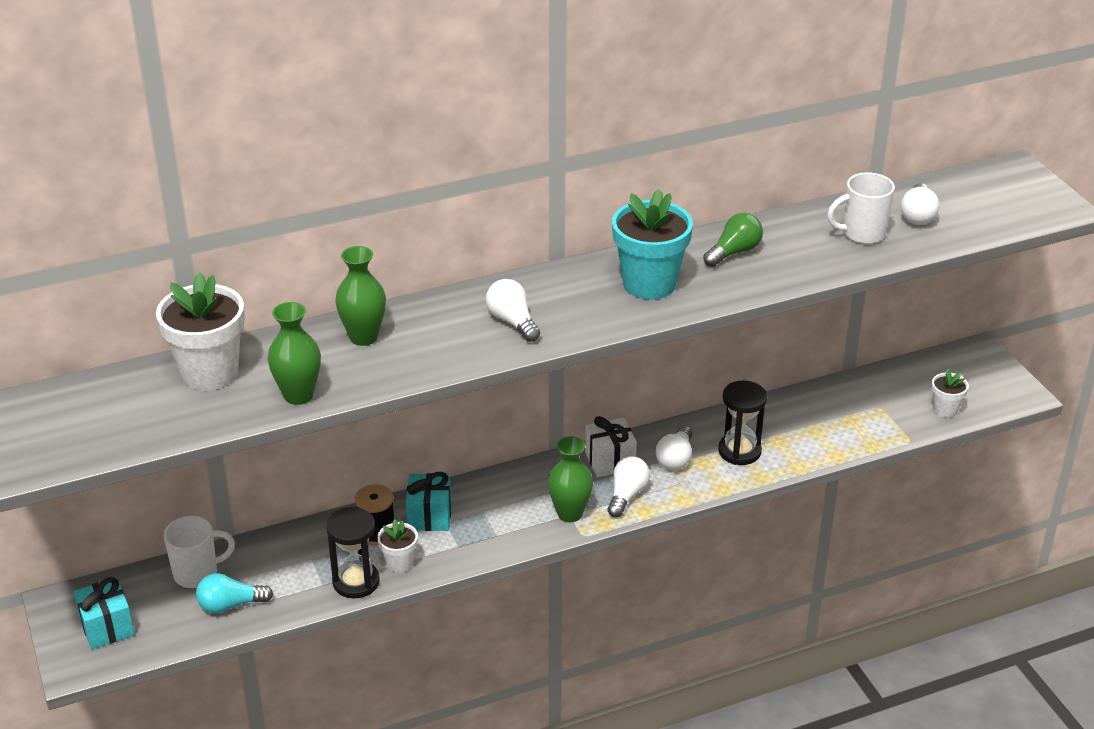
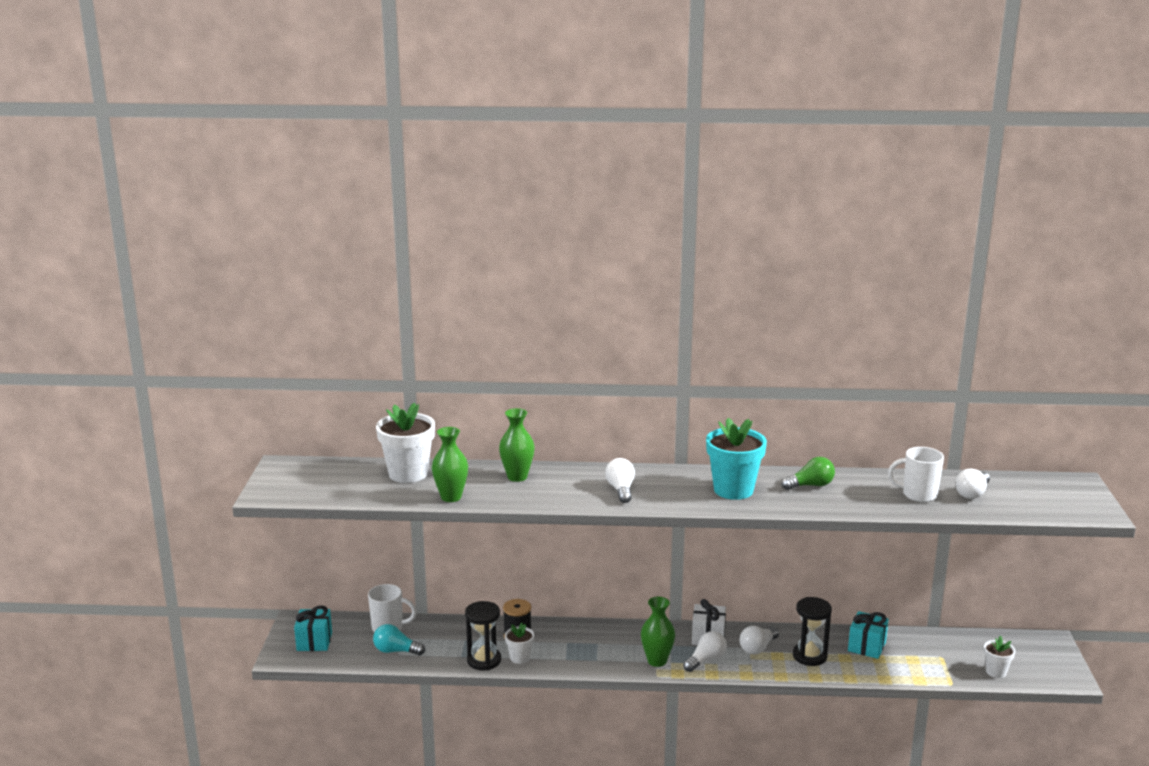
camera: 25 degrees right, 15 degrees down
turquoise gift [406,472,451,531] -> turquoise gift moved to [848,611,889,659]

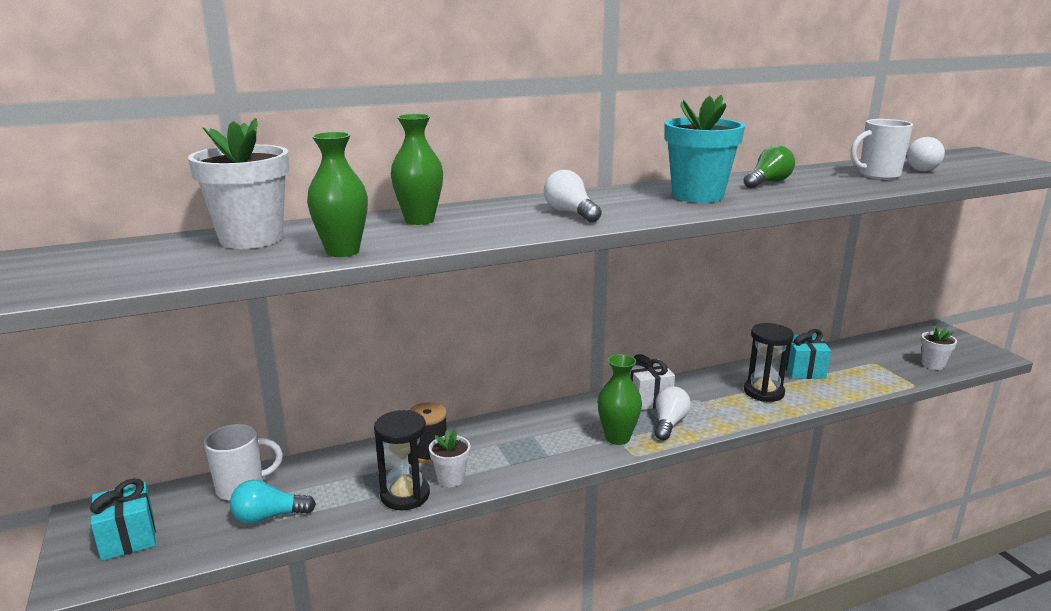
camera: 25 degrees left, 0 degrees up
white light bulb [740,626,779,654] -> none

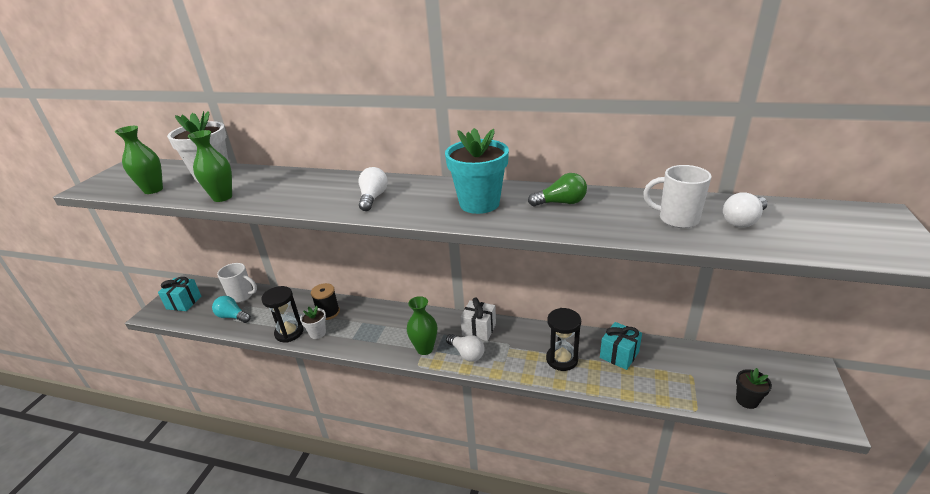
camera: 40 degrees right, 10 degrees up
green vase [391,114,443,225] -> green vase moved to [115,126,163,194]
white light bulb [655,386,691,440] -> white light bulb turned 75 degrees clockwise [446,334,485,362]
white flower pot [921,326,957,370] -> black flower pot [736,368,772,409]

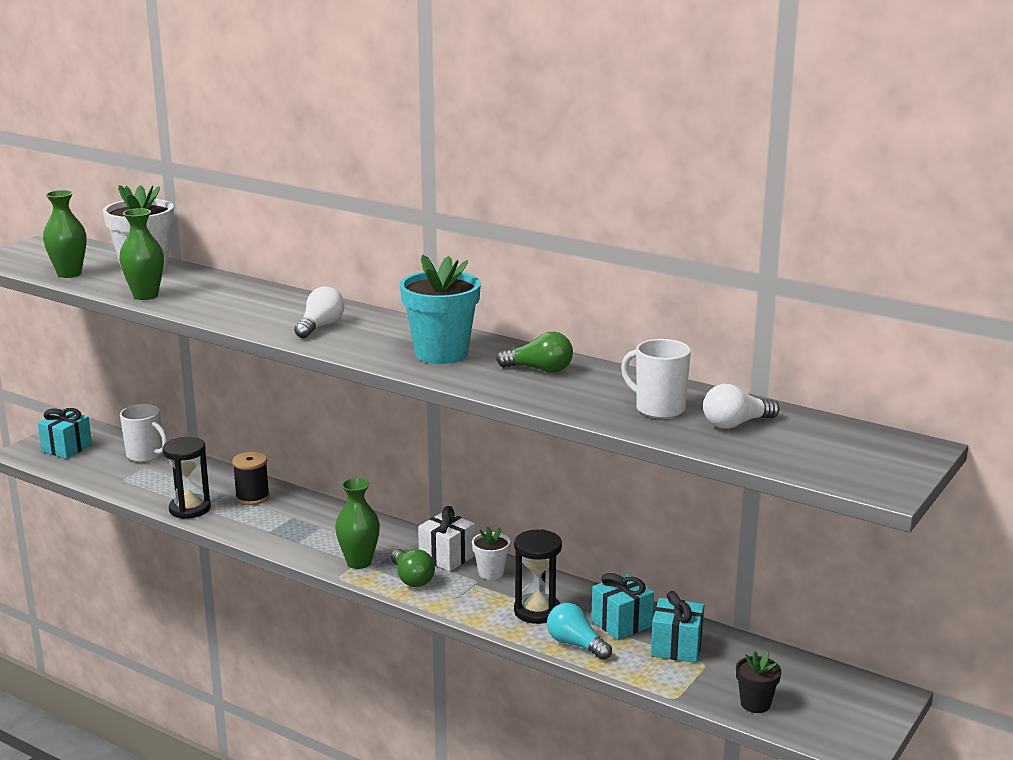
camera: 15 degrees right, 10 degrees down
turquoise light bulb [212,296,251,323] -> turquoise light bulb moved to [547,603,612,660]
white flower pot [300,306,326,339] -> white flower pot moved to [472,527,510,580]
white light bulb [446,334,485,362] -> green light bulb [391,549,435,587]
none -> turquoise gift [651,591,704,663]

